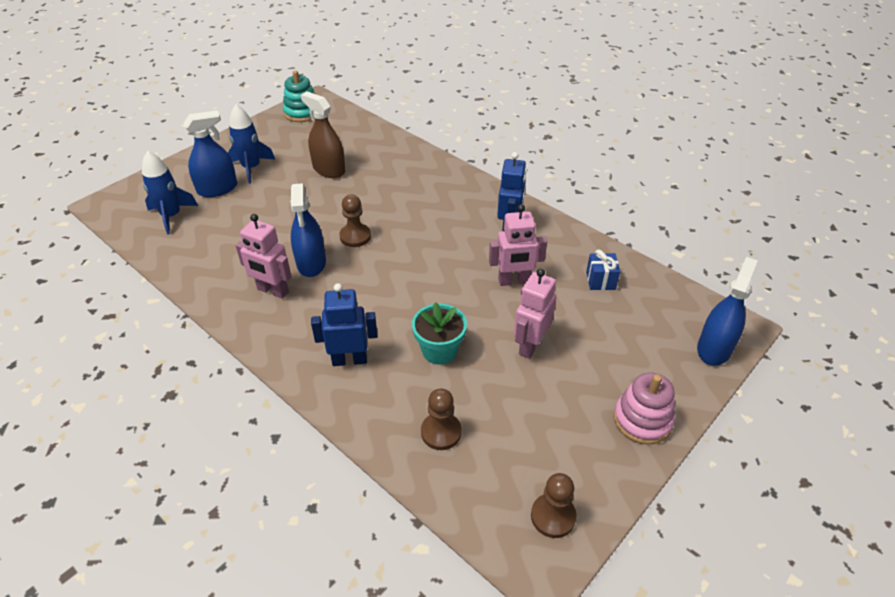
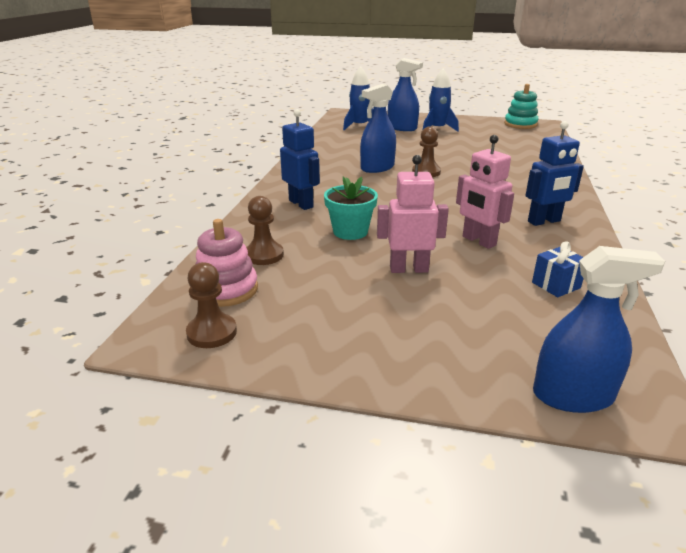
camera: 60 degrees right, 15 degrees down
pink robot [236,214,292,299] -> none
brown spray bottle [301,91,345,178] -> none
pink stacking toy [614,373,675,445] -> pink stacking toy moved to [195,219,258,307]

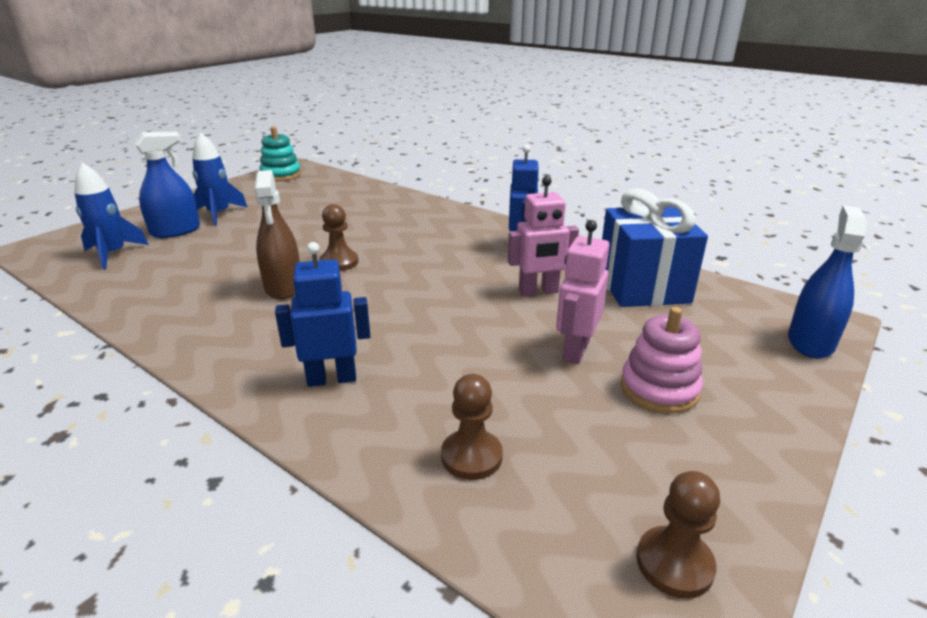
camera: 65 degrees left, 0 degrees up
pink stacking toy [195,219,258,307] -> pink stacking toy moved to [621,307,703,414]
turquoise flower pot [324,176,378,240] -> none
blue spray bottle [360,84,396,173] -> brown spray bottle [255,170,300,299]
blue gift [532,241,584,297] -> blue gift [602,189,708,307], size x2.29

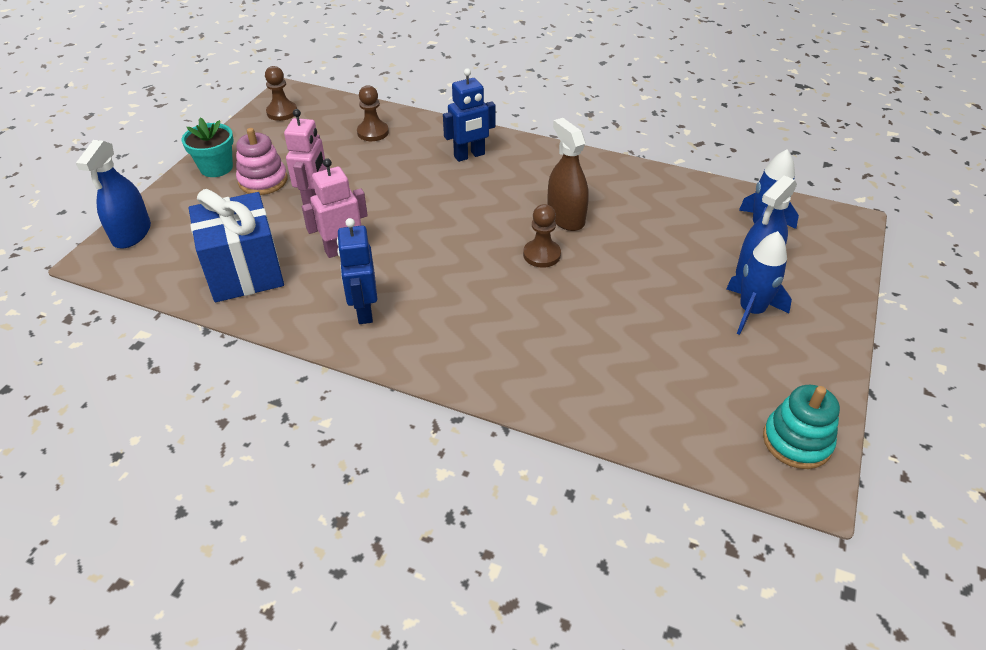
camera: 165 degrees right, 15 degrees up
none -> turquoise flower pot [182,118,234,177]

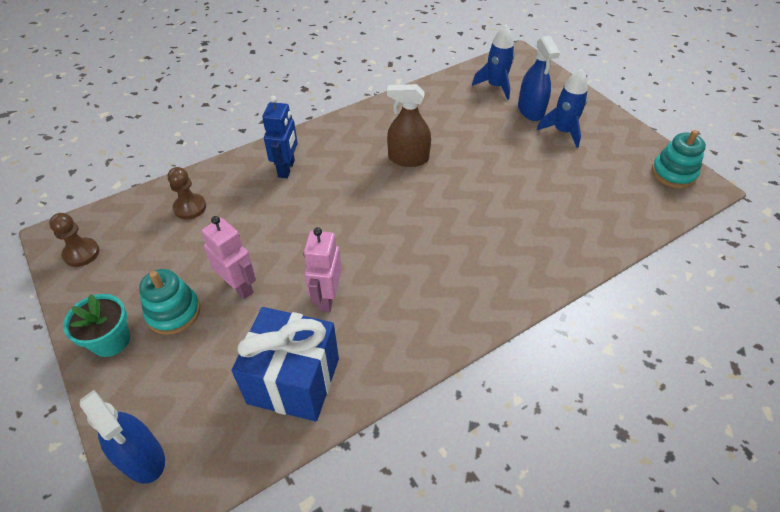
camera: 55 degrees left, 5 degrees up
pink stacking toy [236,128,288,195] -> turquoise stacking toy [139,269,200,335]
blue robot [337,218,377,324] -> none
brown pawn [523,204,561,268] -> none

